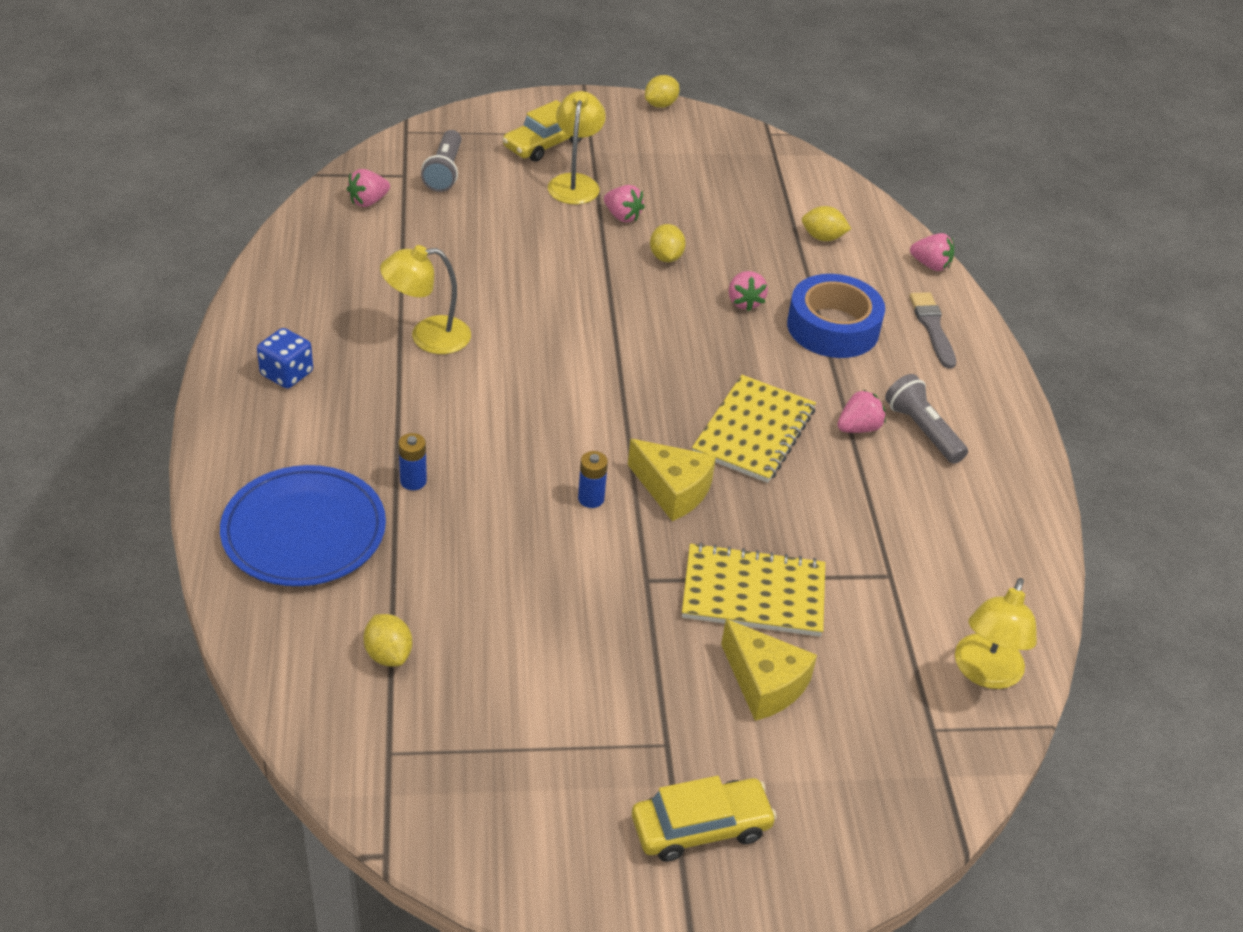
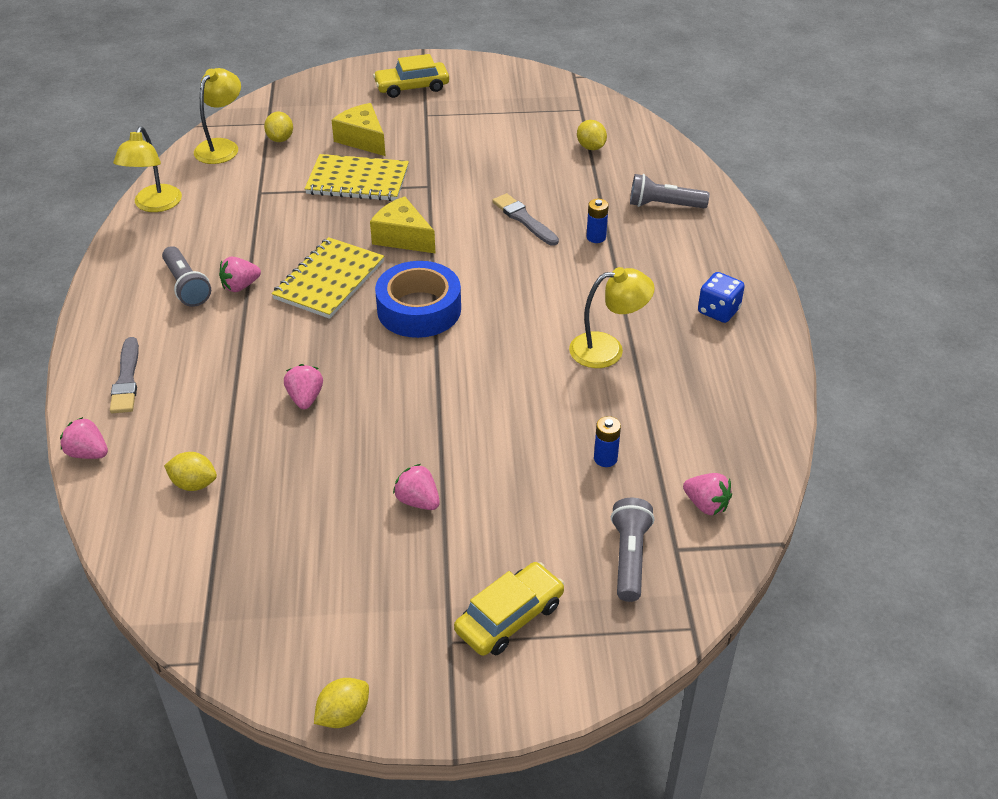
camera: 175 degrees left, 0 degrees up
blue plate [220,465,386,586] -> grey flashlight [630,174,709,208]
pink strawberry [347,169,390,207] -> pink strawberry turned 75 degrees clockwise [683,473,732,515]
yellow lamp [548,91,606,205] -> yellow lamp moved to [113,126,182,212]
blue battery [578,451,608,508] -> blue battery moved to [594,416,621,467]
yellow lemon [650,224,686,262] -> yellow lemon moved to [264,112,293,142]
blue tape [787,274,885,358] -> blue tape moved to [375,261,461,338]
none -> grey brush [492,193,559,246]

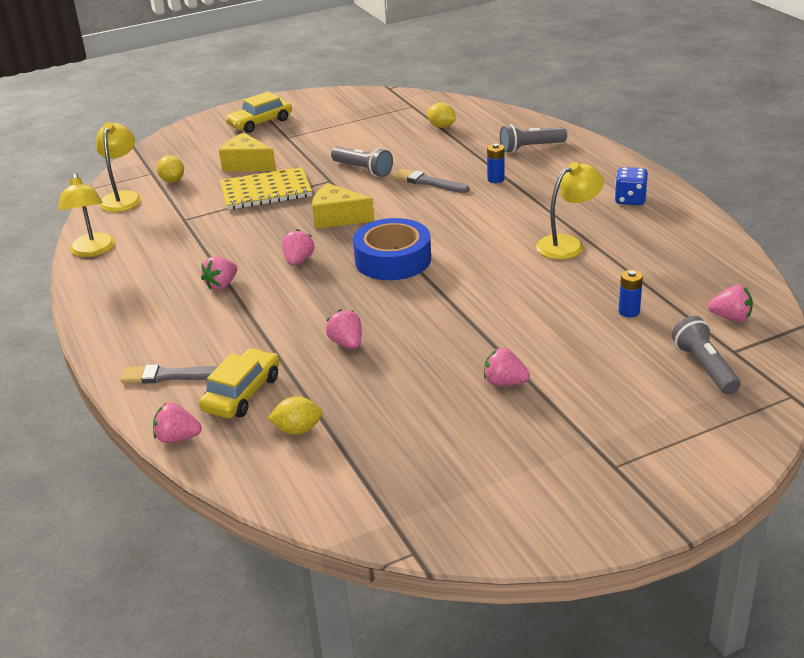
camera: 20 degrees left, 10 degrees down
grey brush [110,337,139,413] -> grey brush turned 120 degrees clockwise [120,364,218,384]
grey flashlight [162,246,211,307] -> grey flashlight moved to [331,147,393,177]
yellow notebook [271,237,384,319] -> pink strawberry [282,229,314,266]
yellow lemon [314,678,369,728] -> none
yellow car [454,562,564,656] -> yellow car moved to [199,348,279,418]

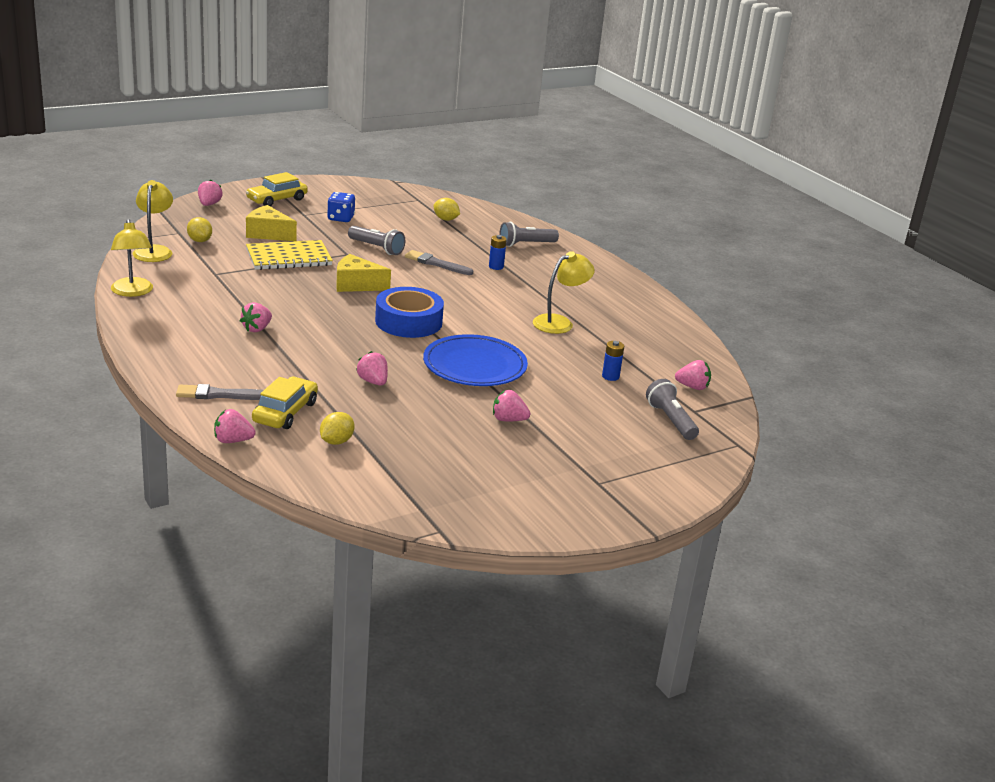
camera: 10 degrees left, 5 degrees down
yellow lemon [268,396,323,435] -> yellow lemon turned 45 degrees counterclockwise [320,412,355,445]
pink strawberry [282,229,314,266] -> pink strawberry moved to [198,179,223,206]
blue dice [615,167,648,205] -> blue dice moved to [327,192,355,222]
none -> blue plate [423,334,528,386]

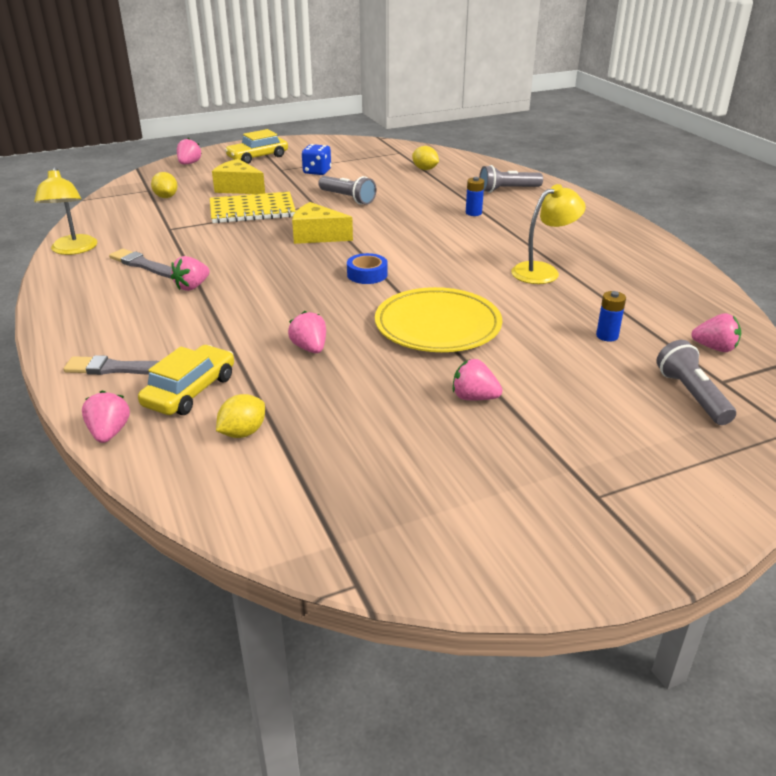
camera: 10 degrees right, 5 degrees up
yellow lamp [133,180,173,262] -> none
pink strawberry [214,409,256,443] -> pink strawberry turned 75 degrees clockwise [82,390,130,443]
blue tape [375,287,444,338] -> blue tape [347,253,388,284], size x0.53
grey brush [405,250,473,275] -> grey brush moved to [109,249,172,278]
blue plate [423,334,528,386] -> yellow plate [375,287,502,352]

